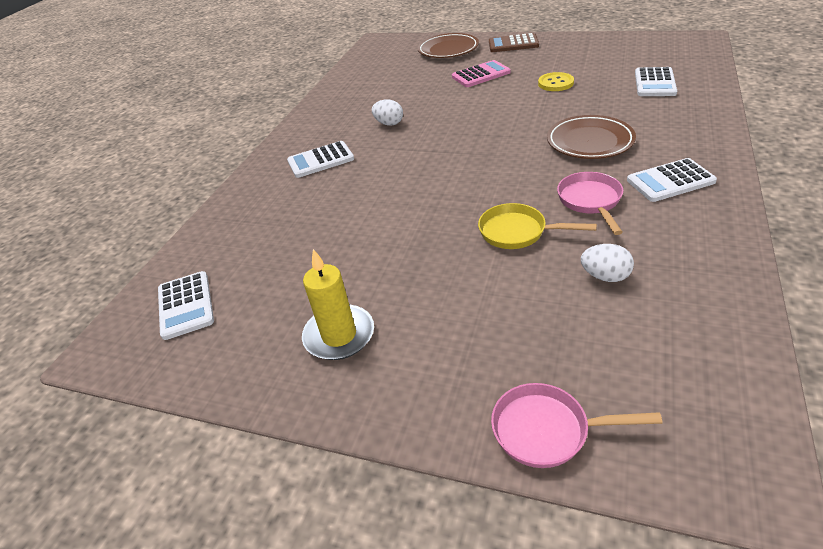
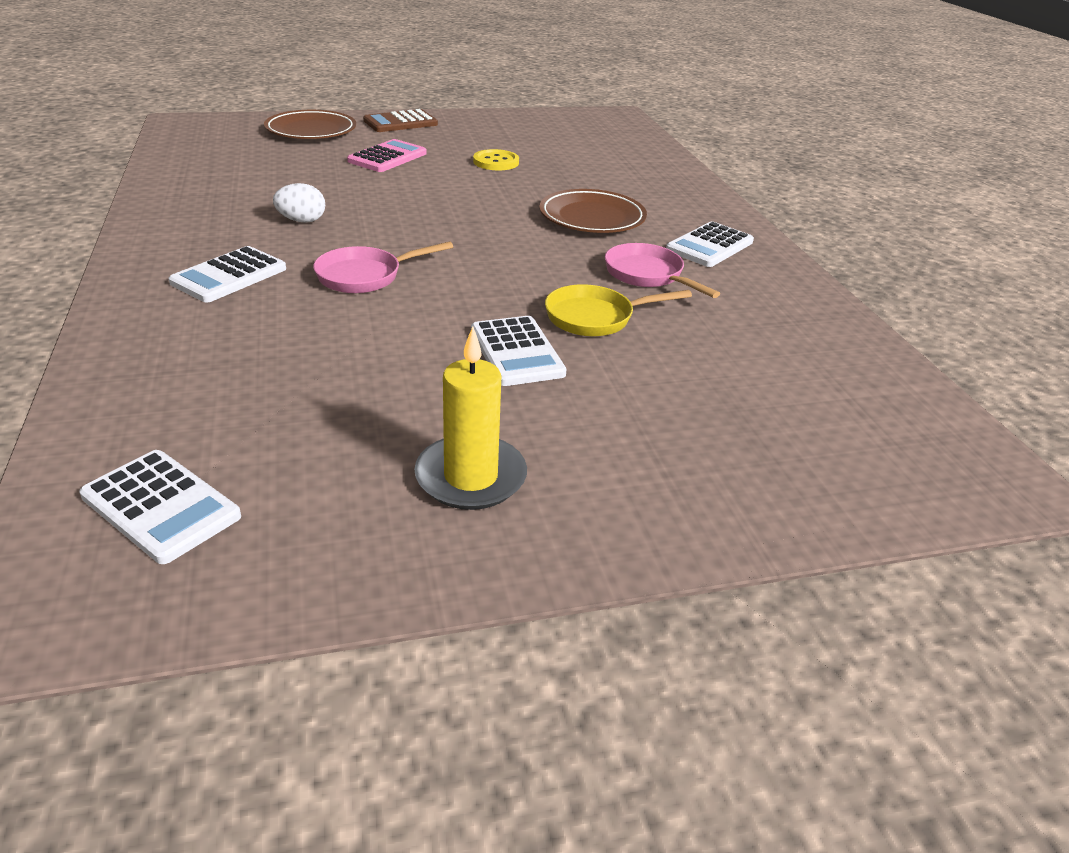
camera: 40 degrees left, 5 degrees down
pink pan [491,383,663,468] -> pink pan moved to [313,241,453,293]
white egg [581,244,634,282] -> none
white calculator [635,67,677,96] -> white calculator moved to [471,316,567,386]

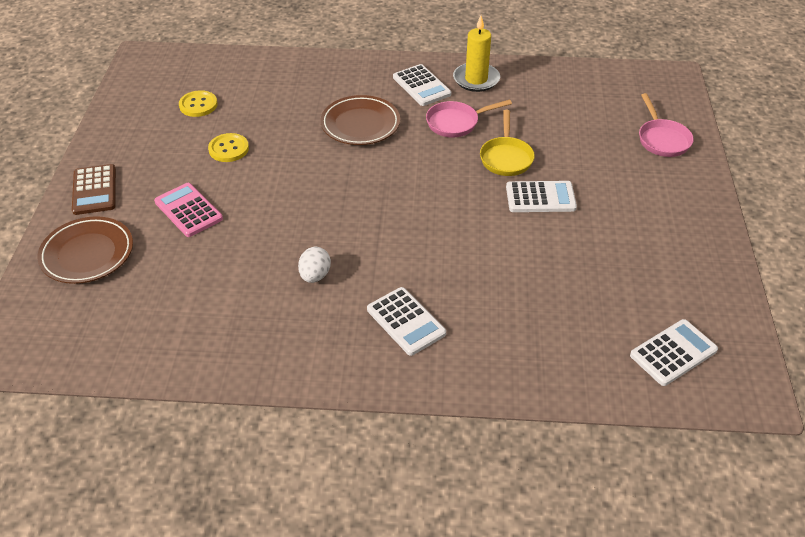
camera: 70 degrees left, 10 degrees up
pink pan [313,241,453,293] -> pink pan moved to [639,93,694,157]
yellow candle [414,326,527,510] -> yellow candle moved to [453,16,500,92]
none -> yellow button [179,90,218,117]

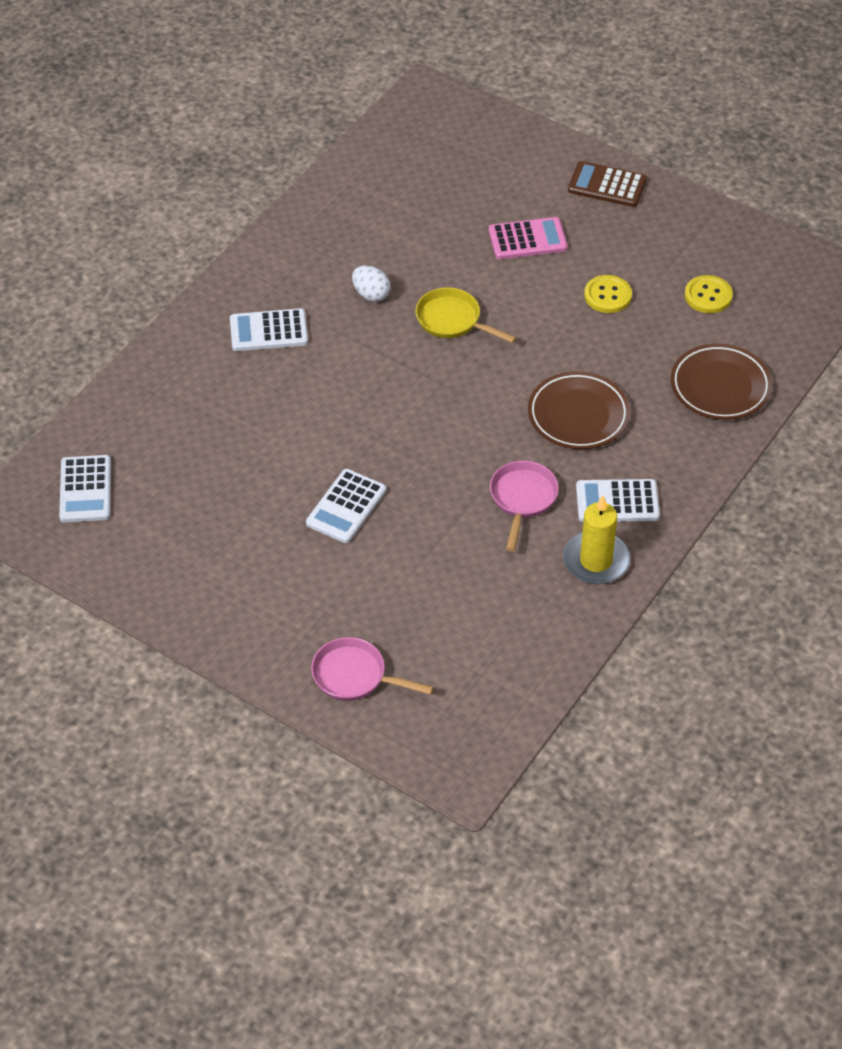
camera: 120 degrees right, 5 degrees up
brown plate [37,216,133,284] -> brown plate moved to [671,343,772,420]
yellow pan [480,110,535,176] -> yellow pan moved to [416,288,517,343]

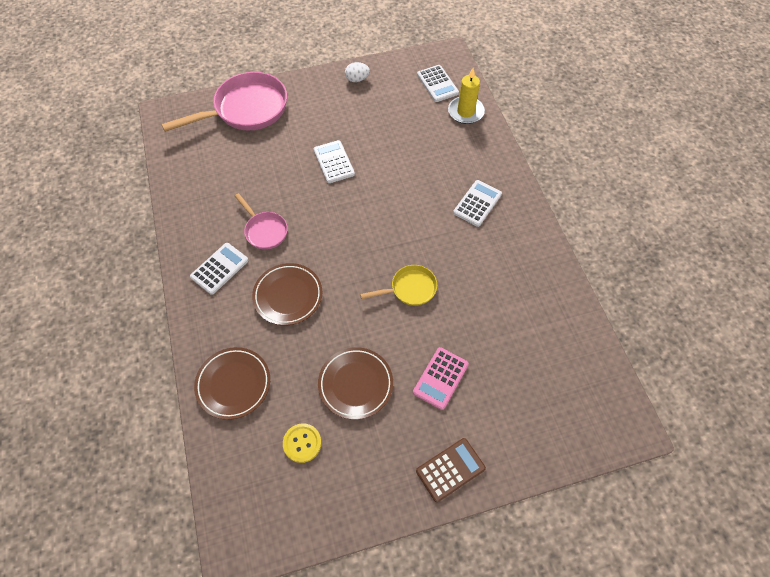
camera: 130 degrees right, 10 degrees up
white calculator [59,455,111,522] -> white calculator turned 150 degrees counterclockwise [417,65,459,102]
pink pan [311,637,434,701] -> pink pan [161,72,287,132], size x1.91
white egg [352,266,391,302] -> white egg moved to [345,62,370,82]
yellow candle [563,495,630,584] -> yellow candle moved to [448,68,485,124]
yellow button [584,275,632,313] -> brown plate [318,347,393,420]

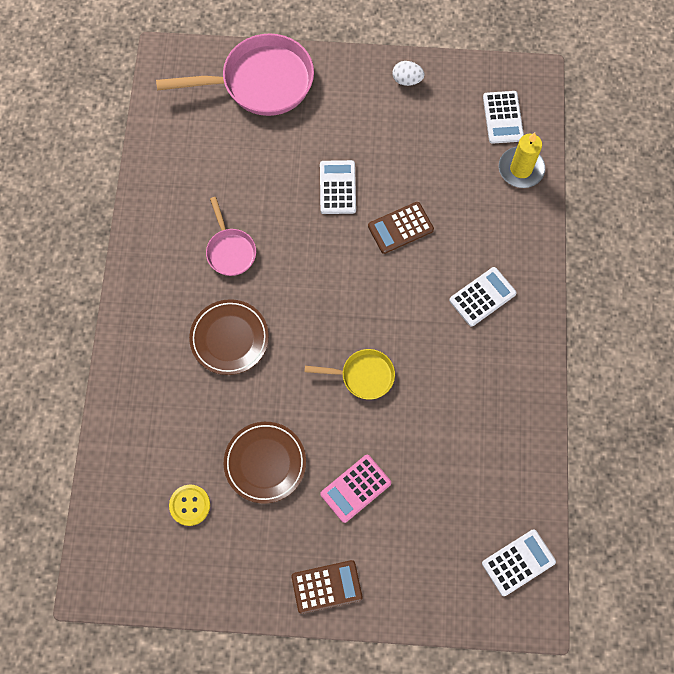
camera: 20 degrees right, 10 degrees up
white calculator [190,243,249,295] -> white calculator moved to [482,529,556,596]
brown plate [194,347,270,420] -> none
none -> brown calculator [368,202,434,254]

